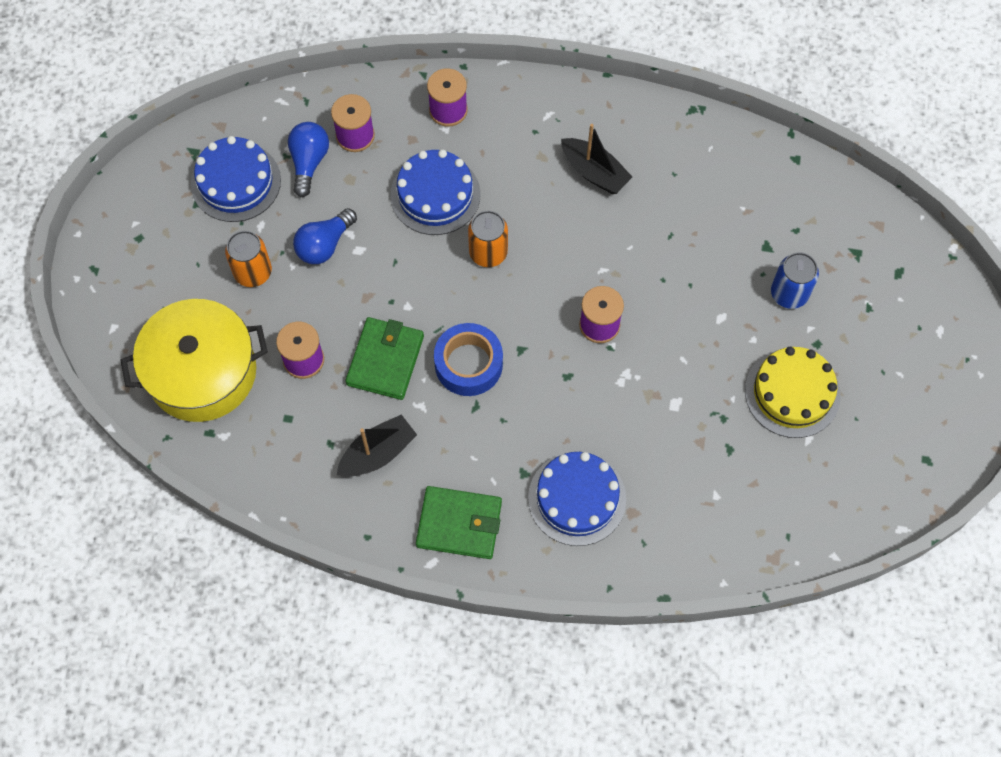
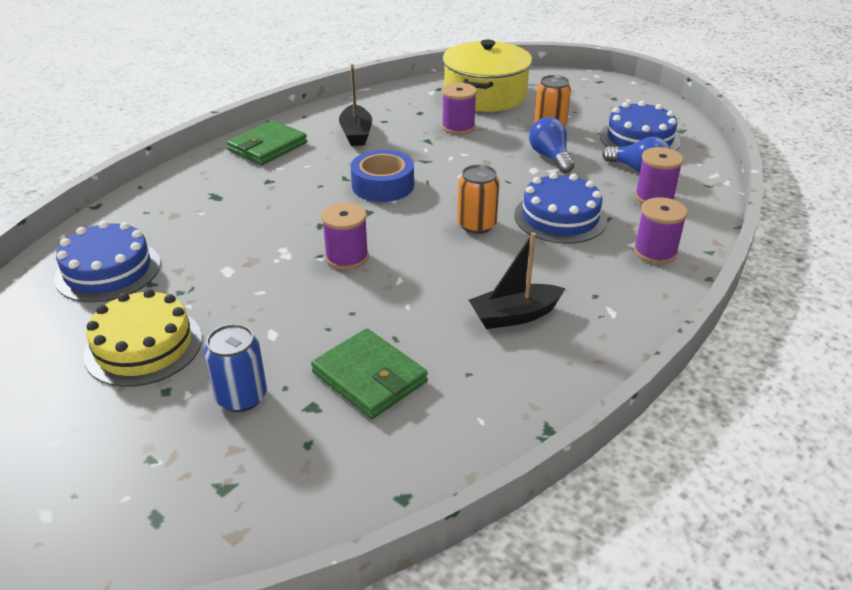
camera: 120 degrees right, 30 degrees down
green wallet [345,317,424,400] -> green wallet moved to [311,328,428,419]
blue cake [528,452,626,546] -> blue cake moved to [54,221,161,302]

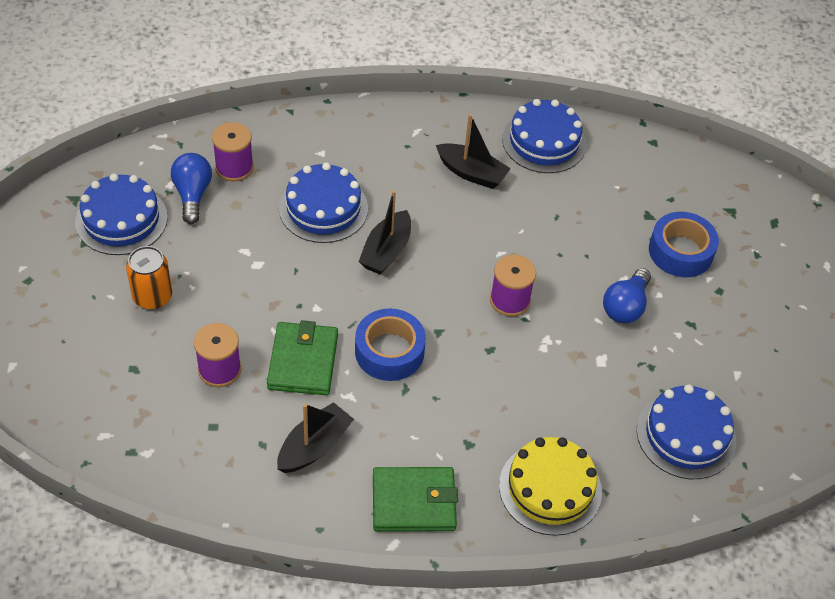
camera: 135 degrees left, 15 degrees up
yellow cake [83,289,202,387] -> yellow cake moved to [499,437,602,536]
blue can [204,324,267,412] -> blue tape [649,212,719,277]
green wallet [311,328,428,419] -> green wallet moved to [267,320,338,396]
yellow pot [442,39,532,112] -> none
orange can [457,164,500,234] -> black boat [358,190,411,275]
blue light bulb [529,117,574,173] -> blue light bulb moved to [603,268,651,323]
purple spool [634,197,688,264] -> none
none -> blue cake [502,99,586,173]

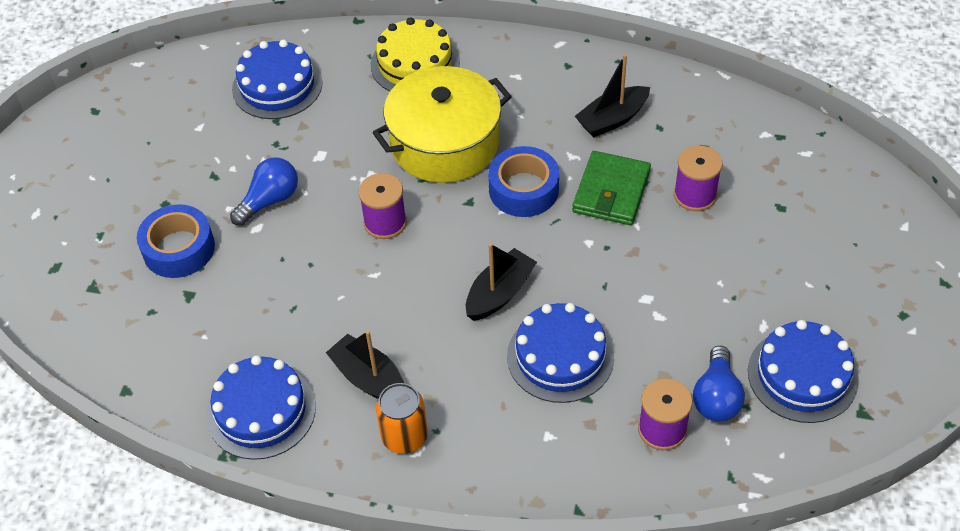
camera: 160 degrees left, 0 degrees up
orange can [126,246,172,310] -> orange can moved to [376,383,428,454]
green wallet [373,467,458,532] -> none
none -> yellow pot [372,66,512,183]

